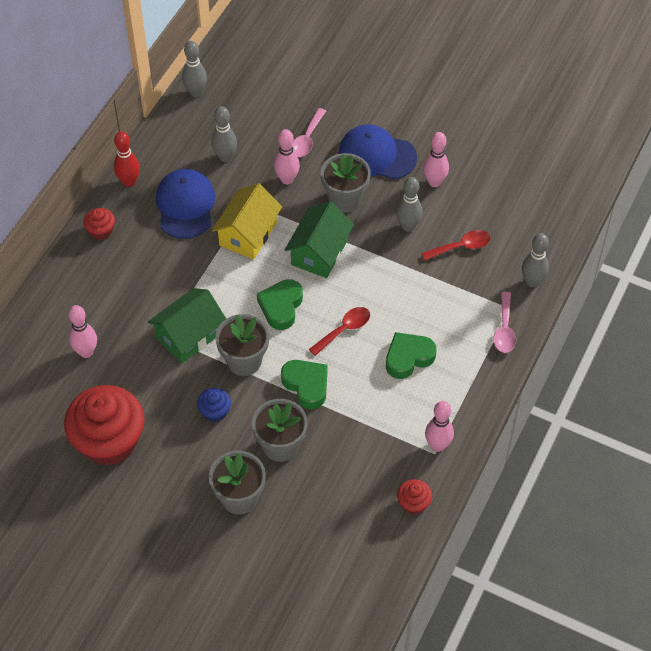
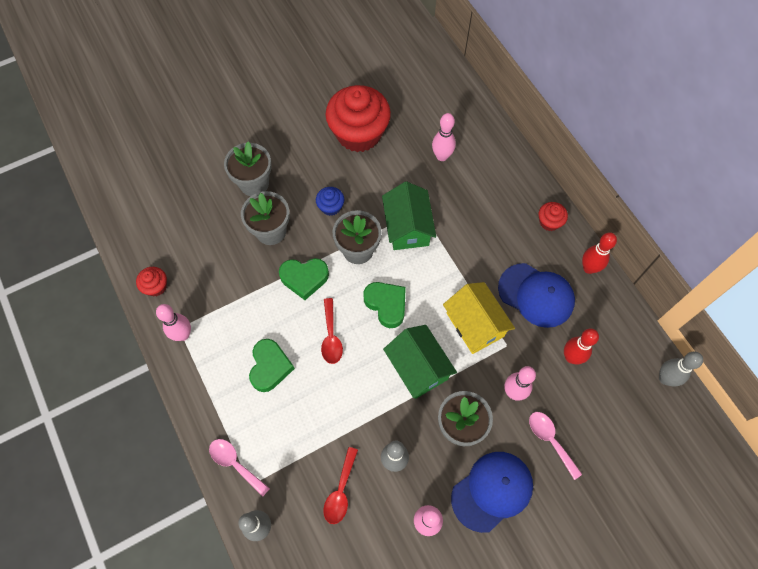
camera: 125 degrees right, 10 degrees up
grey bowling pin [211,106,237,162] -> red bowling pin [564,329,599,364]

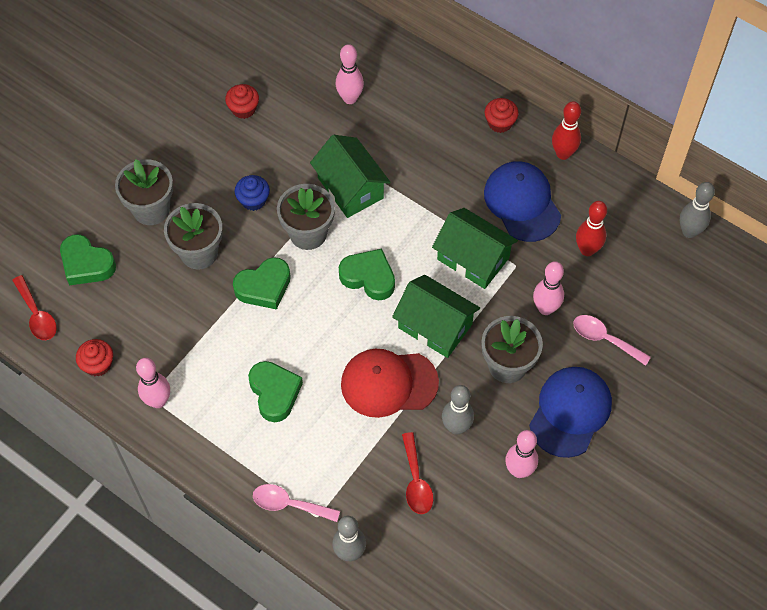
camera: 25 degrees left, 5 degrees down
red spoon [321,298,343,364] -> red spoon moved to [12,275,57,340]
red cupcake [326,85,391,152] -> red cupcake [225,84,259,119], size x0.43
yellow house [443,282,515,354] -> green house [432,208,518,289]
blue cap [498,263,575,328] -> blue cap turned 120 degrees counterclockwise [484,161,561,242]
none -> green heart [60,234,116,285]
none -> red cap [341,349,439,418]

